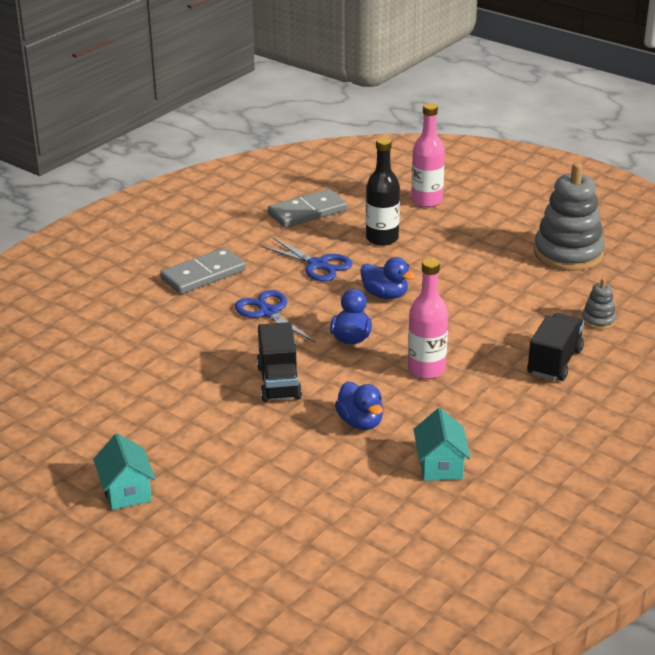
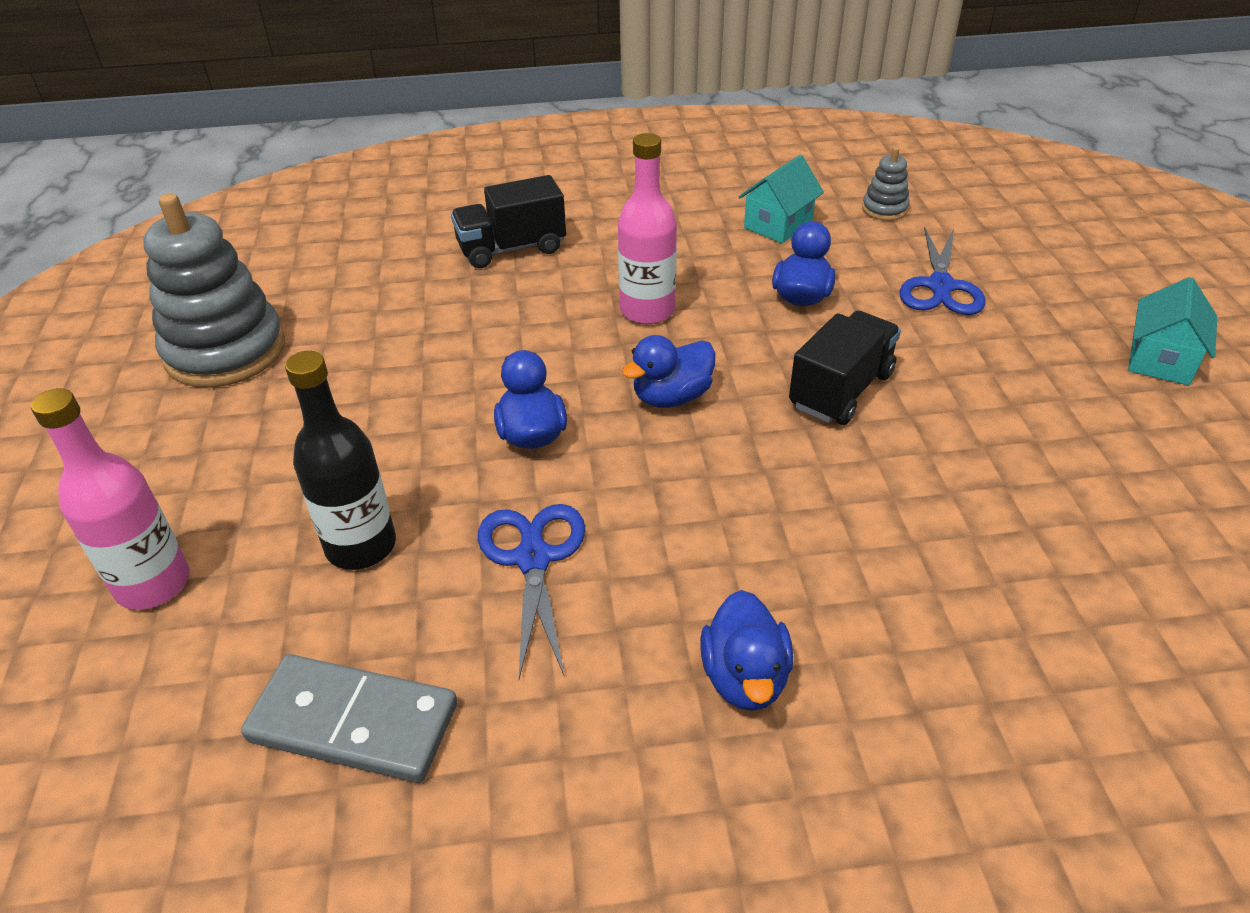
camera: 135 degrees left, 10 degrees up
grey domino [160,248,246,294] -> blue duck [700,590,793,711]
blue scissors [235,290,316,348] -> blue scissors moved to [899,227,985,315]
grey stacking toy [582,278,616,330] -> grey stacking toy moved to [862,147,910,221]

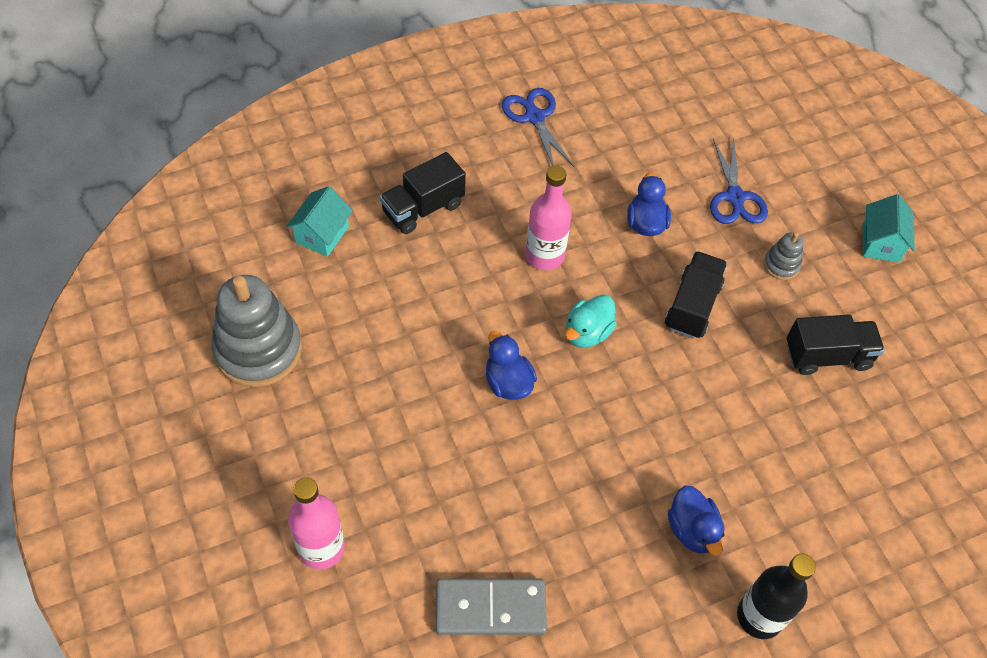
camera: 20 degrees left, 15 degrees up
black bottle [285,351,396,570] -> black bottle moved to [737,554,816,639]
blue scissors [478,504,585,679] -> blue scissors moved to [502,88,574,167]
blue duck [622,335,716,408] -> turquoise duck [565,295,617,348]
turquoise house [739,155,824,243] -> turquoise house moved to [286,186,353,257]
grey stacking toy [862,147,910,221] -> grey stacking toy moved to [764,232,803,280]
none -> black truck [787,315,885,375]

